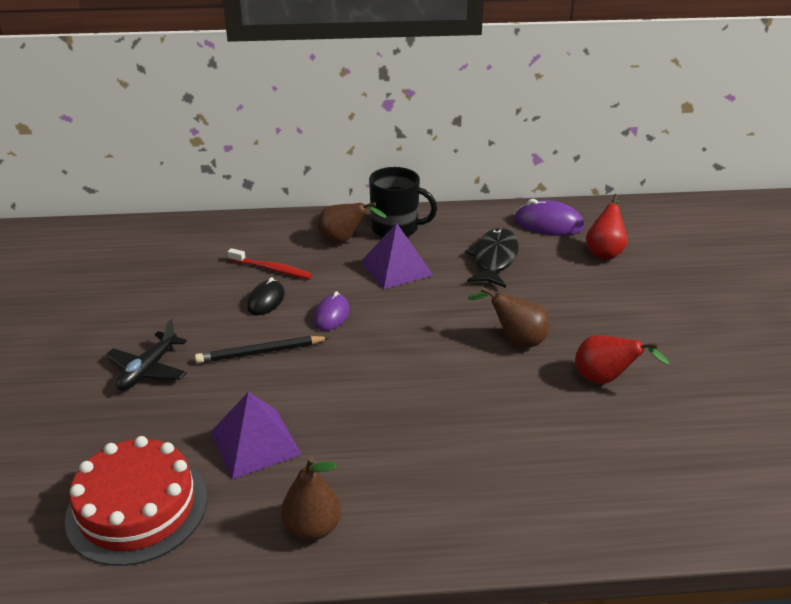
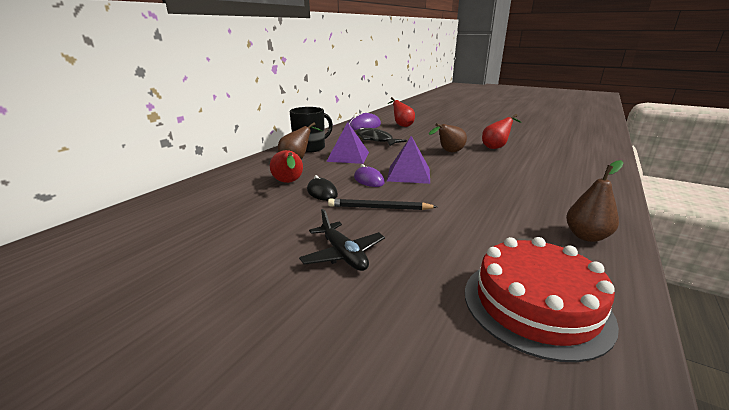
camera: 55 degrees left, 10 degrees down
black pencil [195,336,330,363] -> black pencil turned 75 degrees clockwise [328,199,437,210]
purple pyramid [211,392,302,479] -> purple pyramid moved to [387,136,430,184]
red toothbrush [228,248,312,279] -> red pear [270,150,303,183]

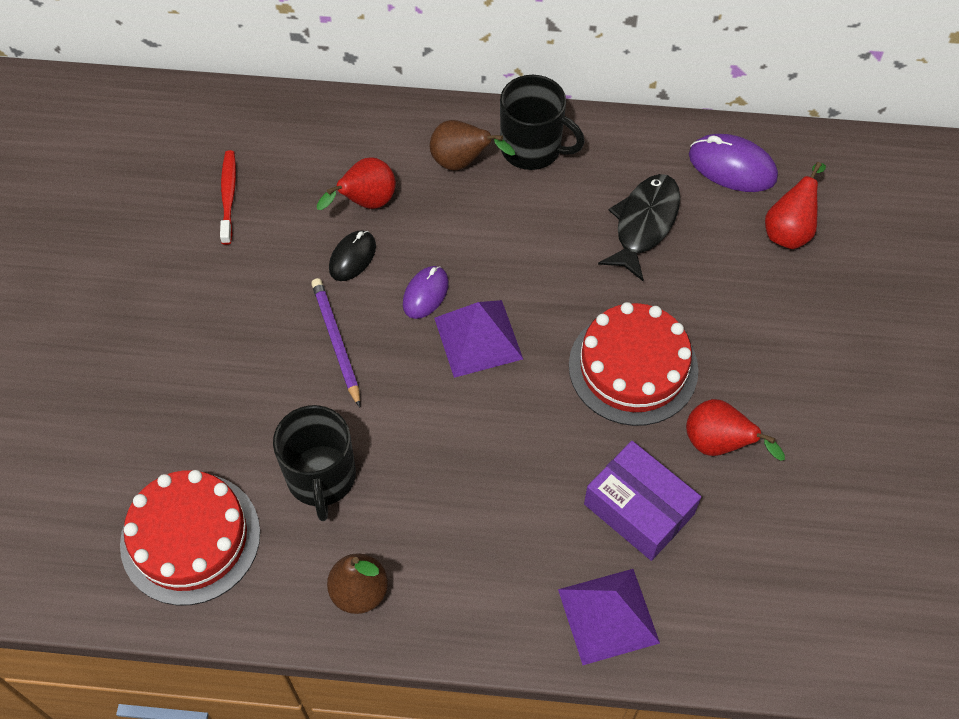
camera: 65 degrees right, 35 degrees up
black plane [299,209,385,271] -> none
purple pyramid [326,122,369,164] -> purple pyramid moved to [558,569,660,665]
black pencil [328,199,437,210] -> purple pencil [311,278,360,407]
brown pear [429,123,467,152] -> red cake [569,302,699,426]
none -> red toothbrush [220,150,236,245]
none -> black mug [273,405,356,521]
none -> purple box [584,441,701,561]

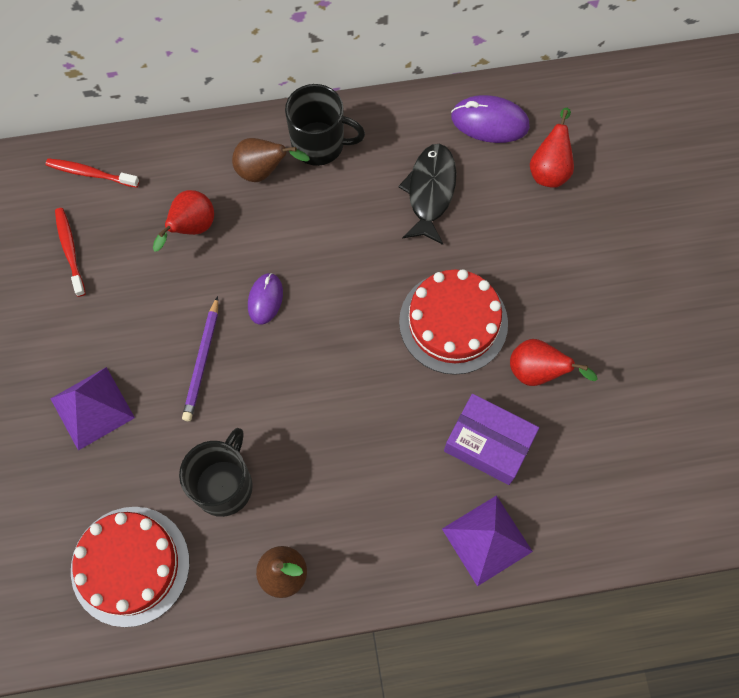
camera: 15 degrees left, 10 degrees up
black mug [273,405,356,521] -> black mug turned 135 degrees counterclockwise [179,428,253,517]
purple pencil [311,278,360,407] -> purple pencil turned 135 degrees counterclockwise [182,296,218,421]
black mouse [329,230,376,281] -> none
purple pyramid [434,300,523,378] -> purple pyramid moved to [50,367,135,451]
none -> red toothbrush [46,158,139,188]

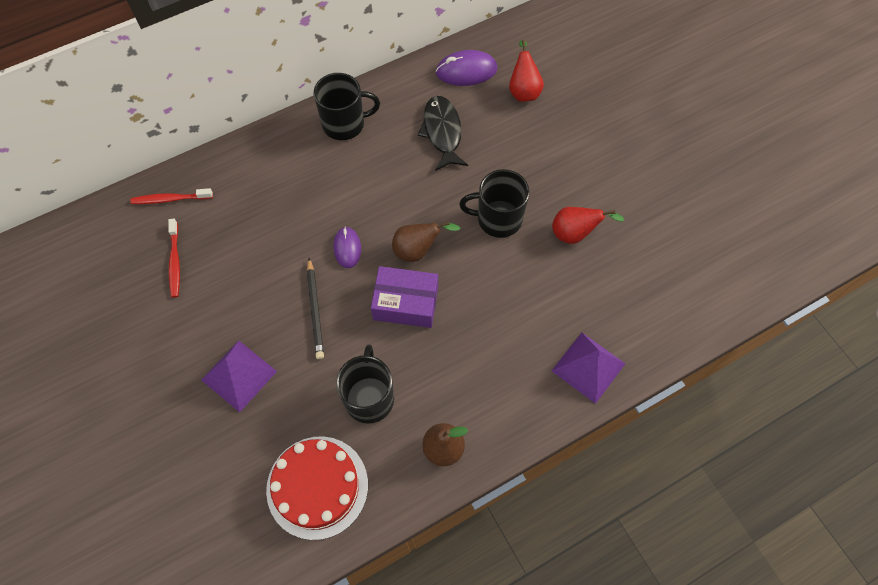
camera: 20 degrees left, 5 degrees down
red toothbrush [55,208,86,297] -> red toothbrush turned 150 degrees counterclockwise [168,219,180,298]
red pear [153,190,214,252] -> none
purple pencil [182,296,218,421] -> black pencil [307,258,324,359]
brown pear [232,138,310,182] -> brown pear moved to [392,221,460,262]
red cake [399,269,508,375] -> black mug [459,169,529,238]
purple box [444,394,539,485] -> purple box moved to [371,266,438,328]

